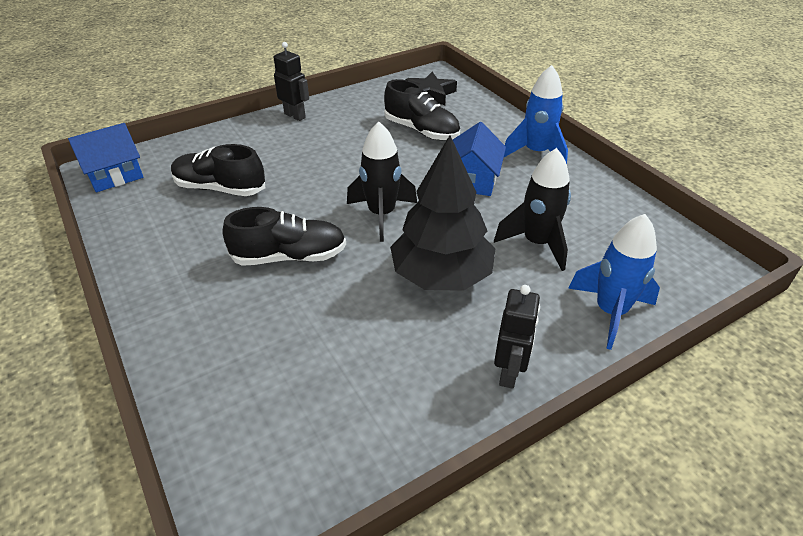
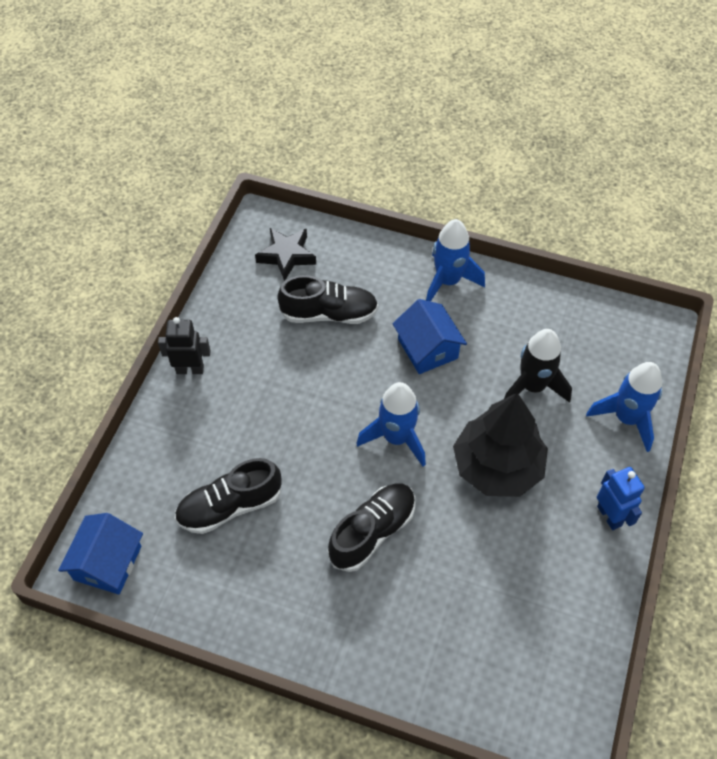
camera: 40 degrees left, 15 degrees up
black rocket [347,121,417,242] -> blue rocket [356,382,426,467]
black robot [494,285,540,389] -> blue robot [597,467,644,530]

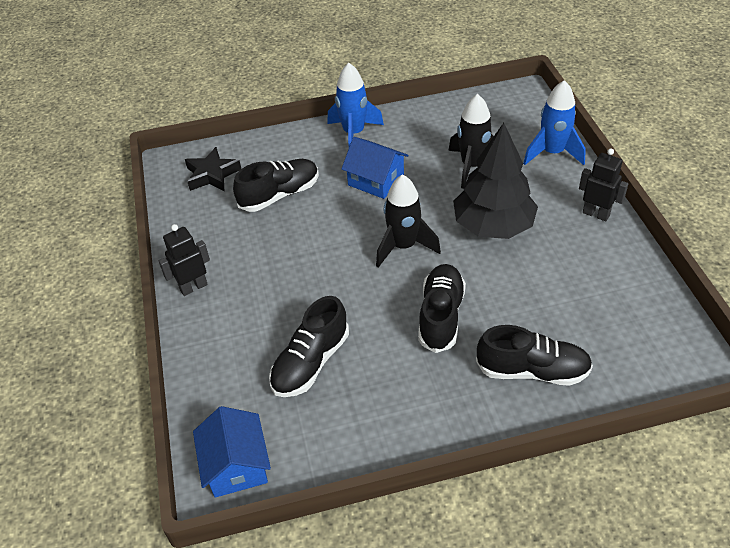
camera: 30 degrees left, 10 degrees down
blue rocket [356,382,426,467] -> black rocket [376,174,441,268]
blue robot [597,467,644,530] -> black robot [579,148,628,221]
none -> black shoe [476,325,593,386]

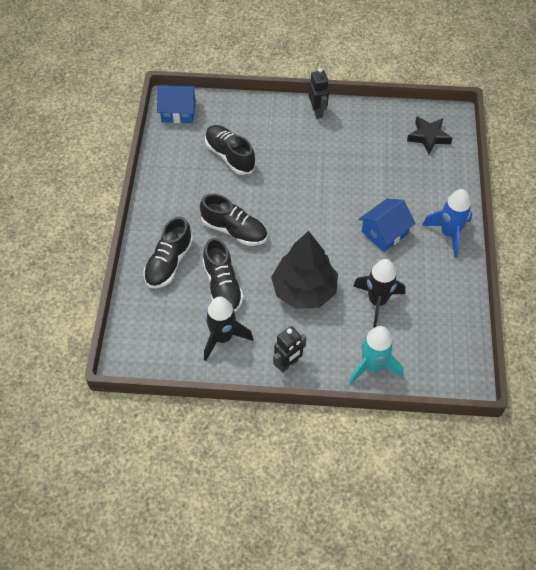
camera: 105 degrees right, 10 degrees up
black shoe [233,159,319,212] -> black shoe moved to [203,238,244,312]
black rocket [376,174,441,268] -> black rocket moved to [204,297,253,361]
blue rocket [523,80,586,165] -> turquoise rocket [349,326,403,385]

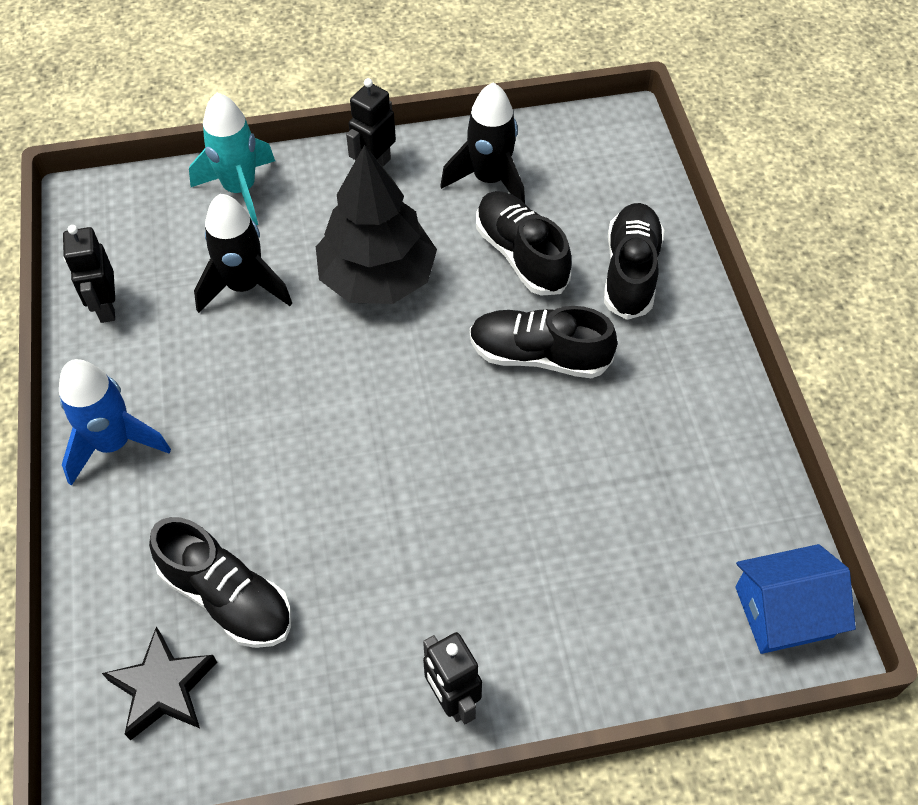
camera: 165 degrees right, 0 degrees up
black shoe [205,125,256,175] -> black shoe moved to [149,517,291,648]
blue house [359,199,416,252] -> none
none -> black robot [63,225,115,323]

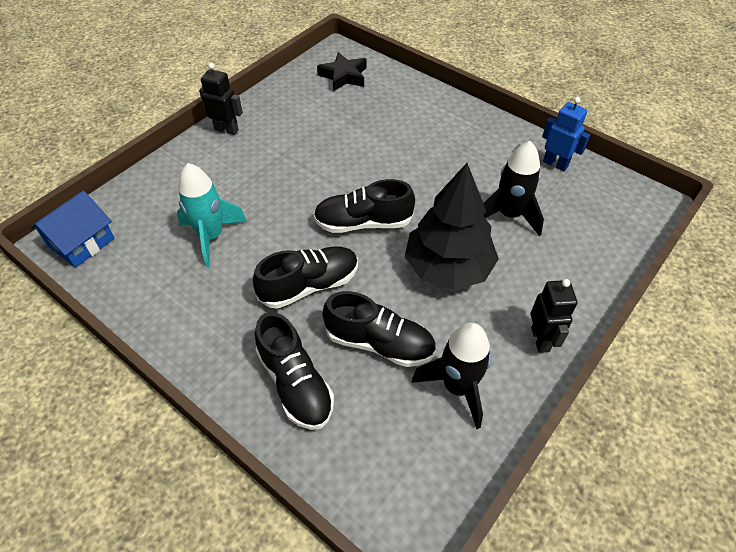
camera: 140 degrees right, 5 degrees down
blue rocket [59,359,171,486] -> none
black robot [63,225,115,323] -> blue robot [542,97,590,171]
black shoe [149,517,291,648] -> black shoe moved to [313,179,415,233]
turquoise rocket [189,93,275,225] -> turquoise rocket moved to [177,163,247,267]

